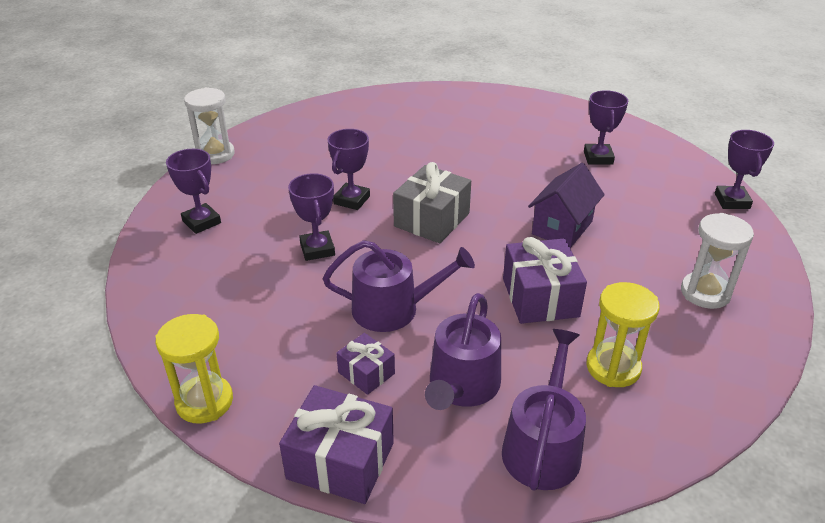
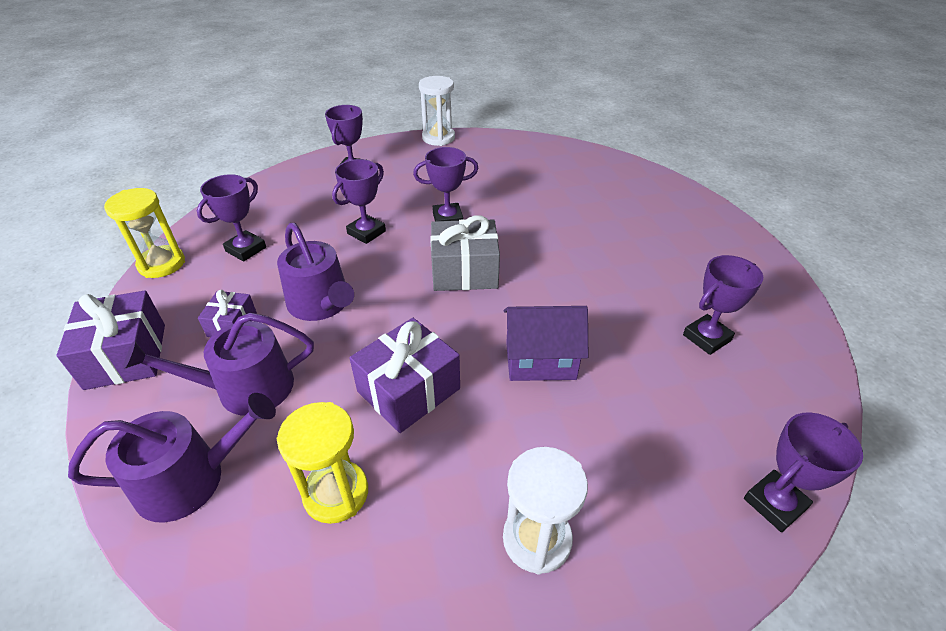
camera: 55 degrees right, 5 degrees up
none -> purple trophy [197,174,266,262]

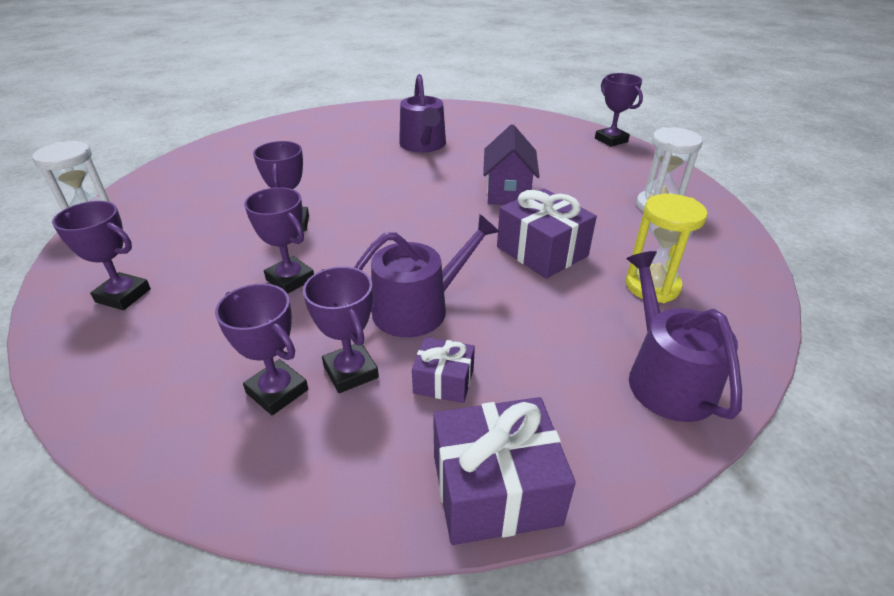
camera: 85 degrees left, 5 degrees down
yellow hourglass [104,188,185,278] -> none
purple watering can [123,313,314,416] -> purple watering can moved to [399,74,446,152]
grey gift [430,216,500,291] -> none
purple trophy [683,255,763,355] -> purple trophy moved to [303,266,379,393]

